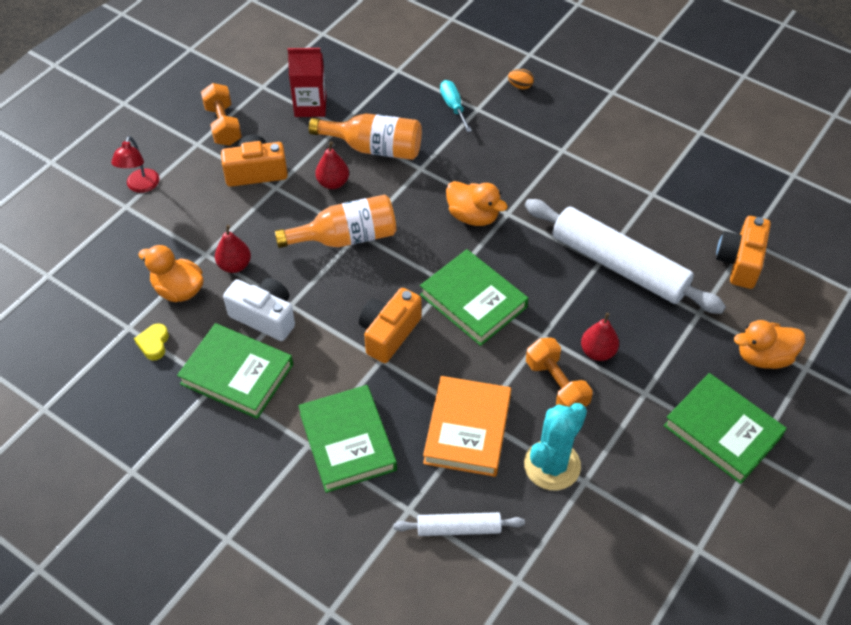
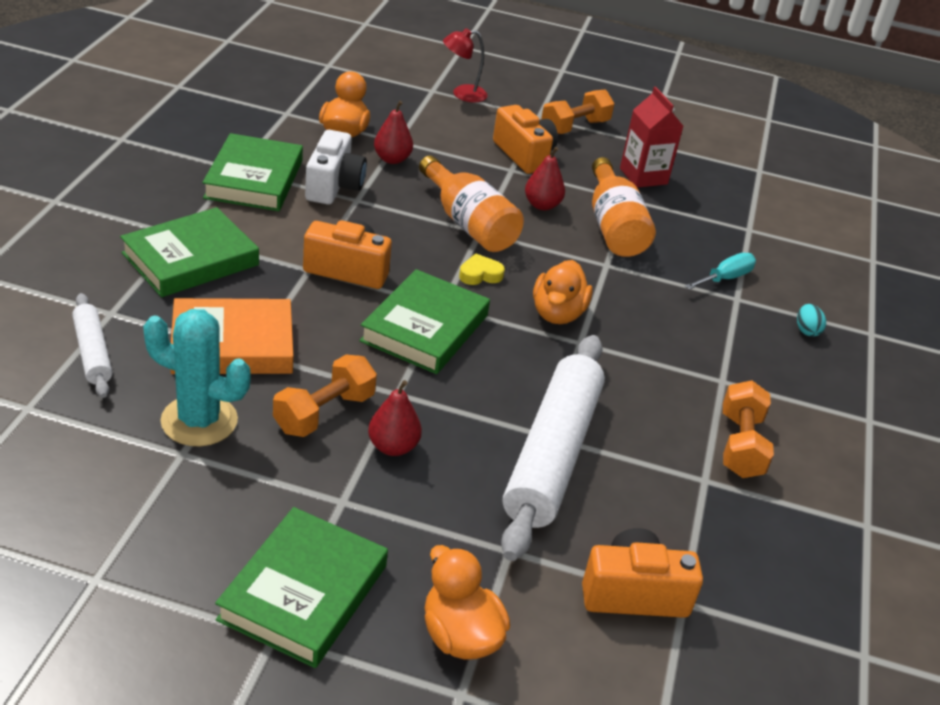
camera: 65 degrees right, 15 degrees down
yellow heart [134,323,169,360] -> yellow heart moved to [459,254,505,285]
orange egg [508,69,534,89] -> turquoise egg [797,304,826,337]
none -> orange dumbbell [723,380,774,478]

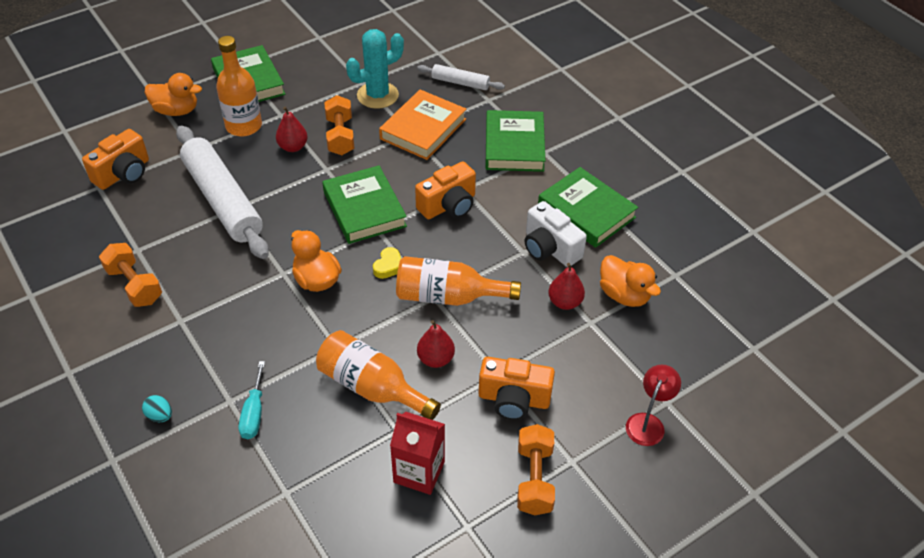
camera: 135 degrees right, 10 degrees up
none -> orange bottle [216,36,262,136]

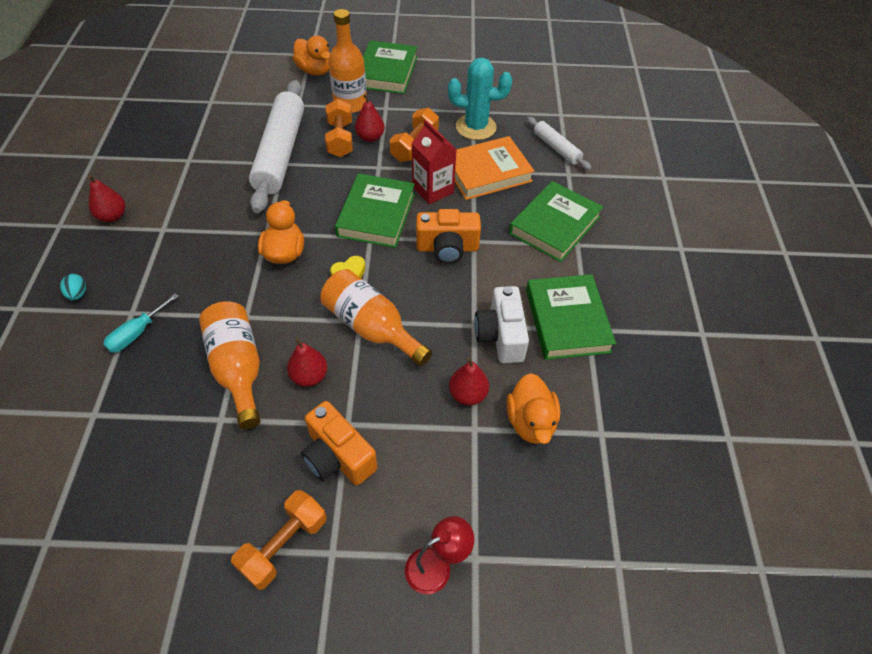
camera: 35 degrees right, 5 degrees up
orange camera [82,129,149,190] -> none
orange dumbbell [99,243,162,307] -> orange dumbbell moved to [325,99,353,157]
red carton [390,412,445,495] -> red carton moved to [412,120,457,204]
none -> red pear [88,175,125,222]

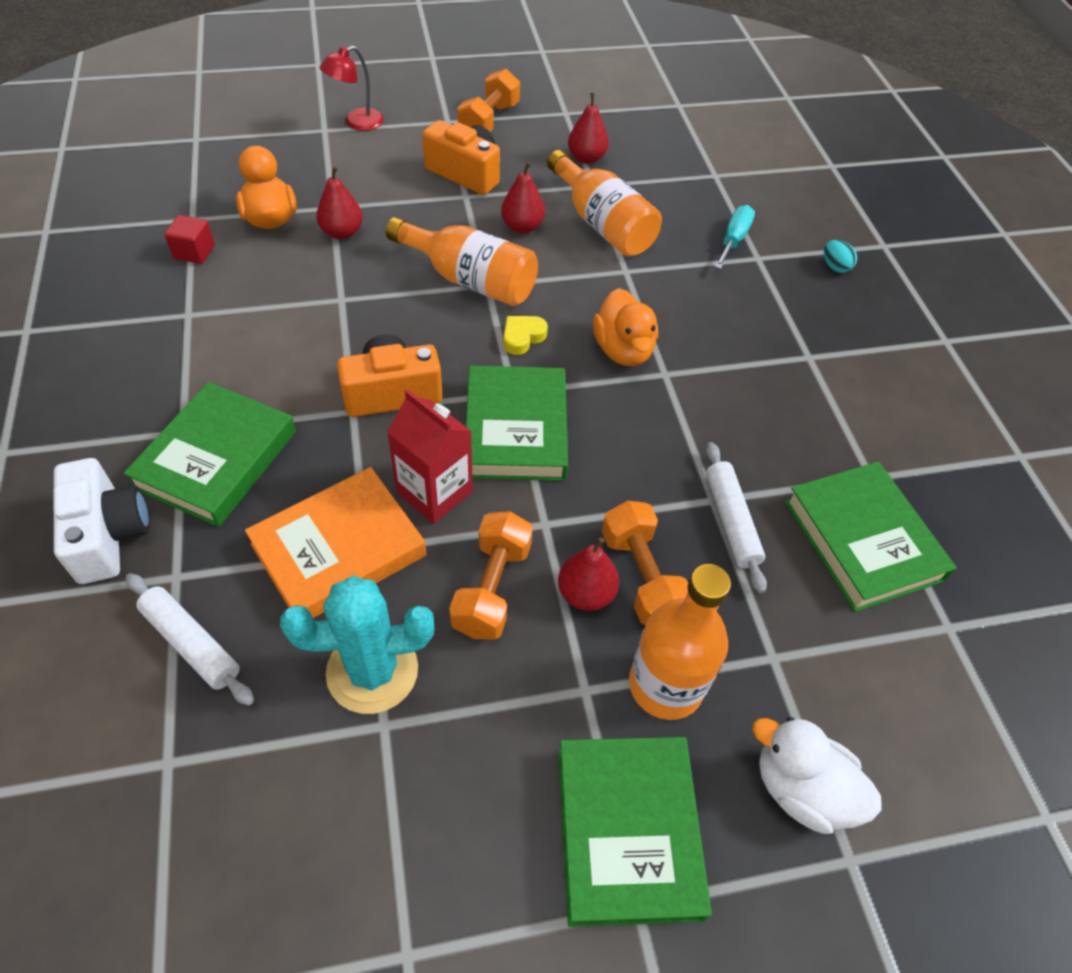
camera: 165 degrees right, 0 degrees up
red pear [88,175,125,222] -> red pear moved to [568,93,609,164]
white rolling pin [249,80,304,213] -> white rolling pin [706,442,767,593], size x0.49
orange duck [293,36,330,76] -> white duck [752,717,882,834]
white camera [474,286,529,363] -> white camera moved to [54,458,150,584]
green book [526,274,616,360] -> green book moved to [785,461,957,612]
none -> red cube [164,215,215,264]

